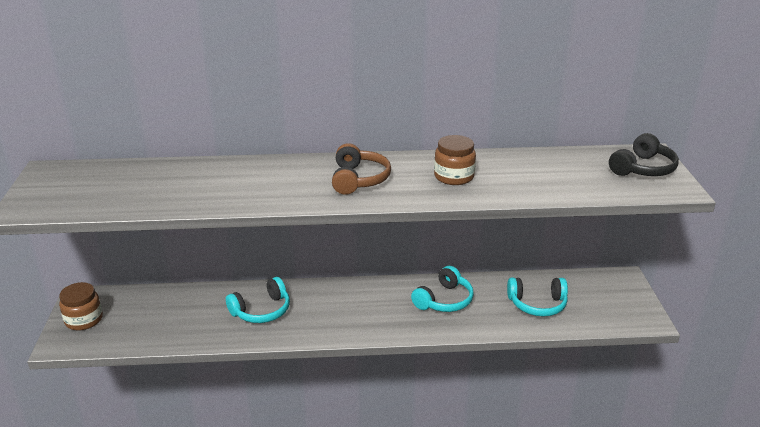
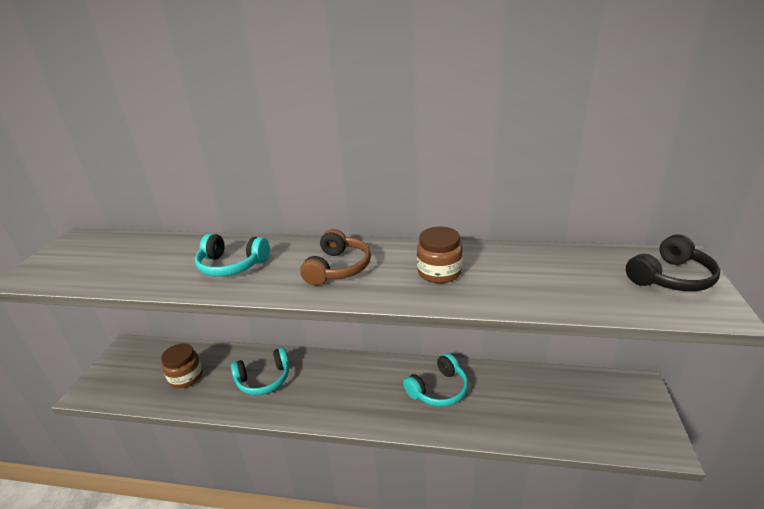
camera: 15 degrees right, 0 degrees up
brown jar [59,282,103,330] -> brown jar moved to [161,343,203,388]
turquoise headphones [507,278,568,317] -> turquoise headphones moved to [195,234,269,276]

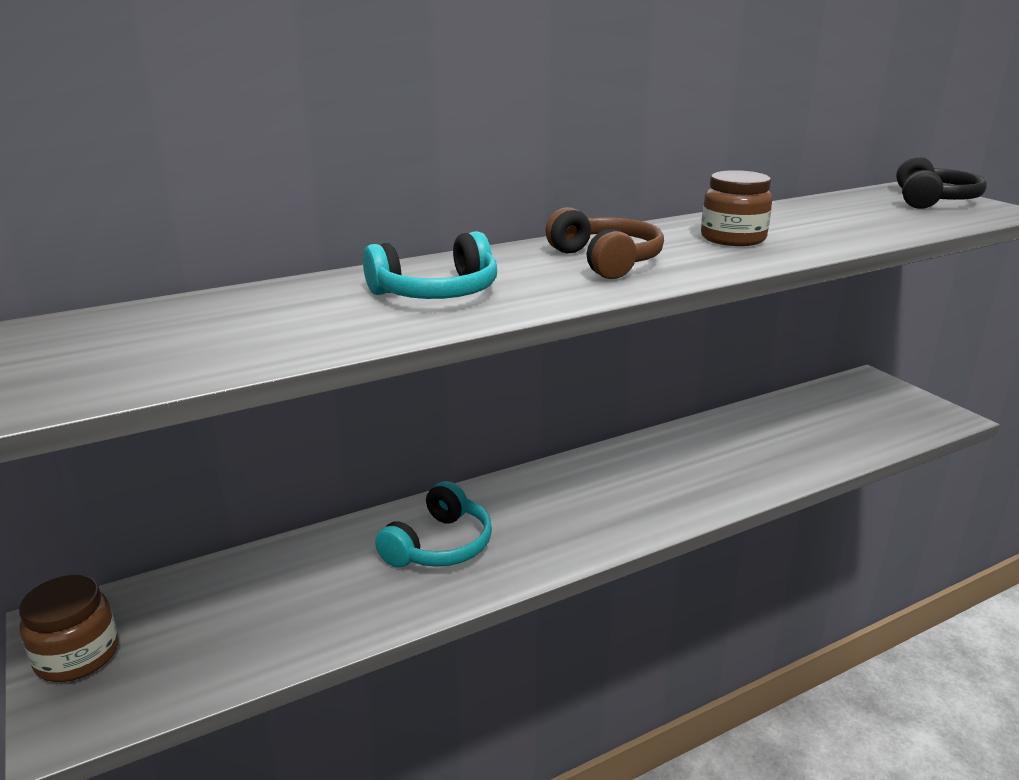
camera: 40 degrees left, 5 degrees down
brown jar [161,343,203,388] -> brown jar moved to [19,575,118,682]
turquoise headphones [403,353,468,407] -> none

